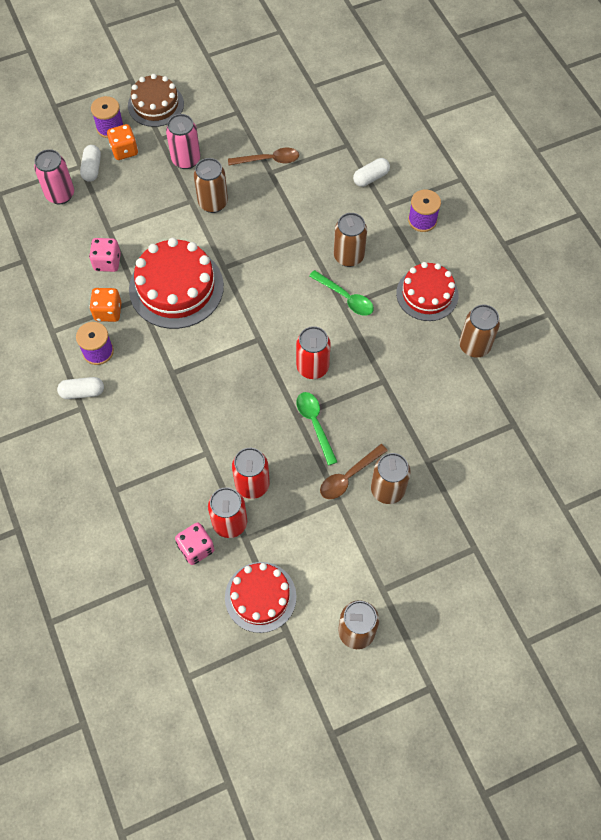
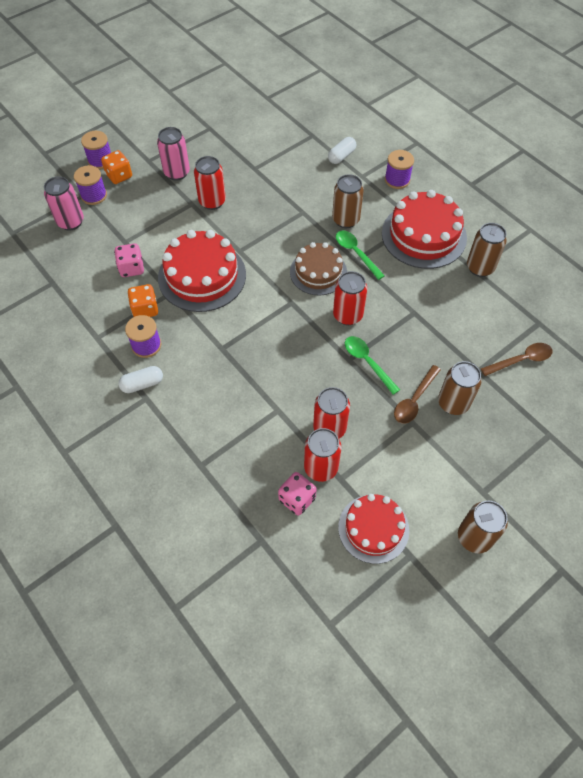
camera: 15 degrees left, 5 degrees down
white capsule [80,145,101,182] -> purple spool [74,165,107,205]
brown cake [128,74,184,127] -> brown cake moved to [290,242,347,295]
brown can [194,158,228,213] -> red can [194,156,226,210]
brown spoon [228,148,299,165] -> brown spoon moved to [481,343,553,376]
green spoon [309,270,374,316] -> green spoon turned 150 degrees counterclockwise [336,231,385,280]
red cake [396,262,459,321] -> red cake [382,190,467,269], size x1.53

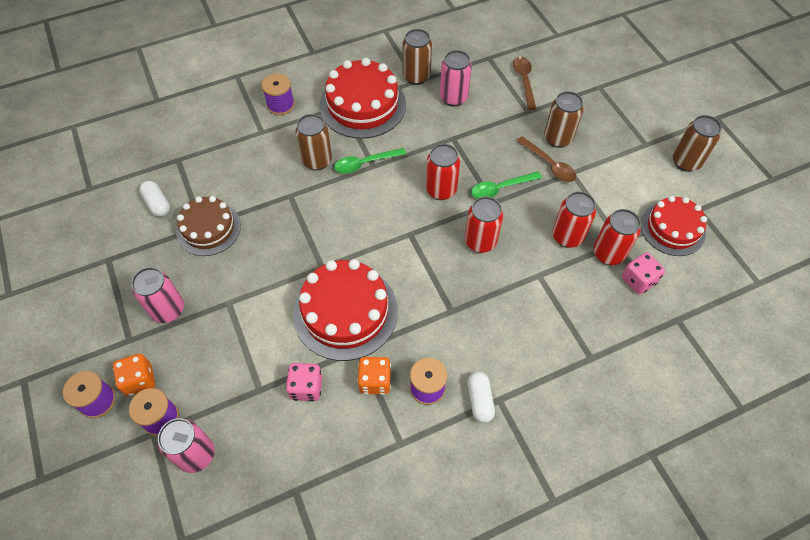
camera: 75 degrees left, 0 degrees up
red can [194,156,226,210] -> red can moved to [465,197,503,253]
brown cake [290,242,347,295] -> brown cake moved to [176,196,241,256]
white capsule [328,137,357,164] -> white capsule moved to [139,181,170,217]
none -> pink can [440,50,472,107]

